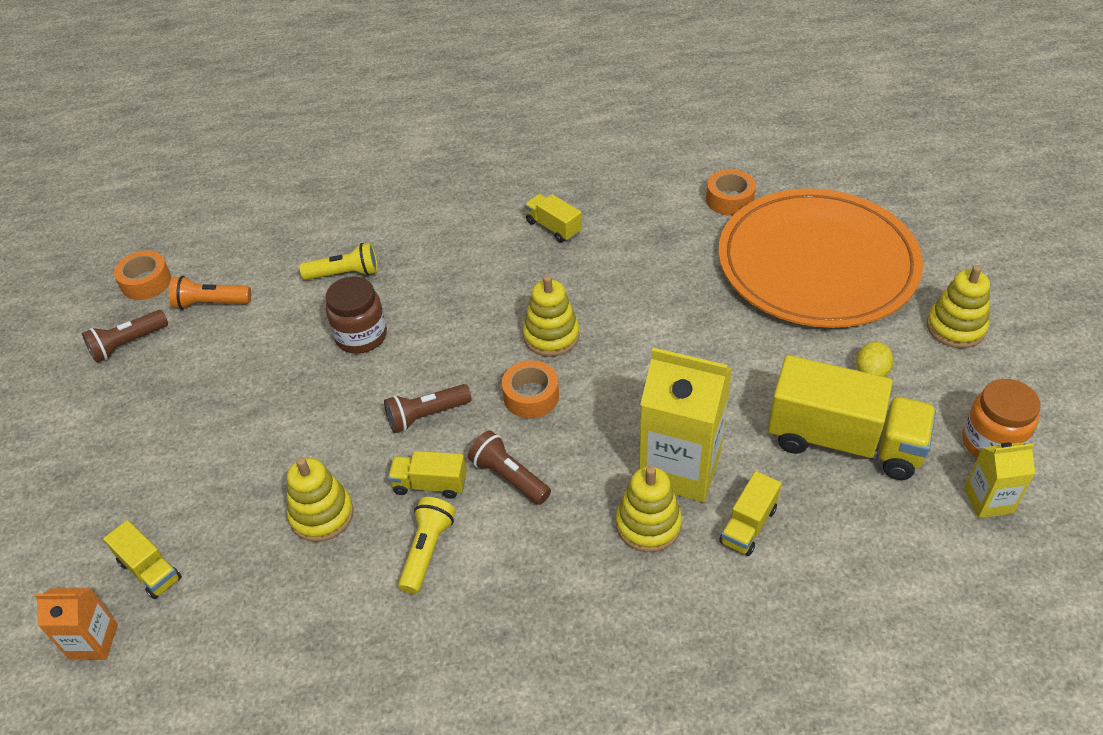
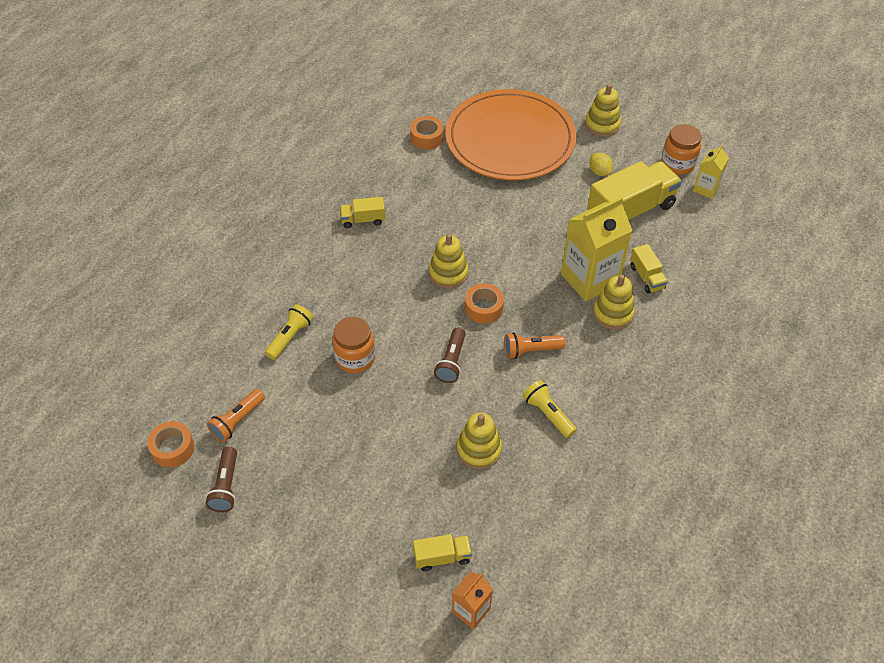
camera: 55 degrees left, 5 degrees up
brown jar [326,276,387,354] -> orange jar [332,317,375,373]
yellow truck [388,451,467,499] -> none
brown flashlight [468,431,551,505] -> orange flashlight [504,333,566,359]

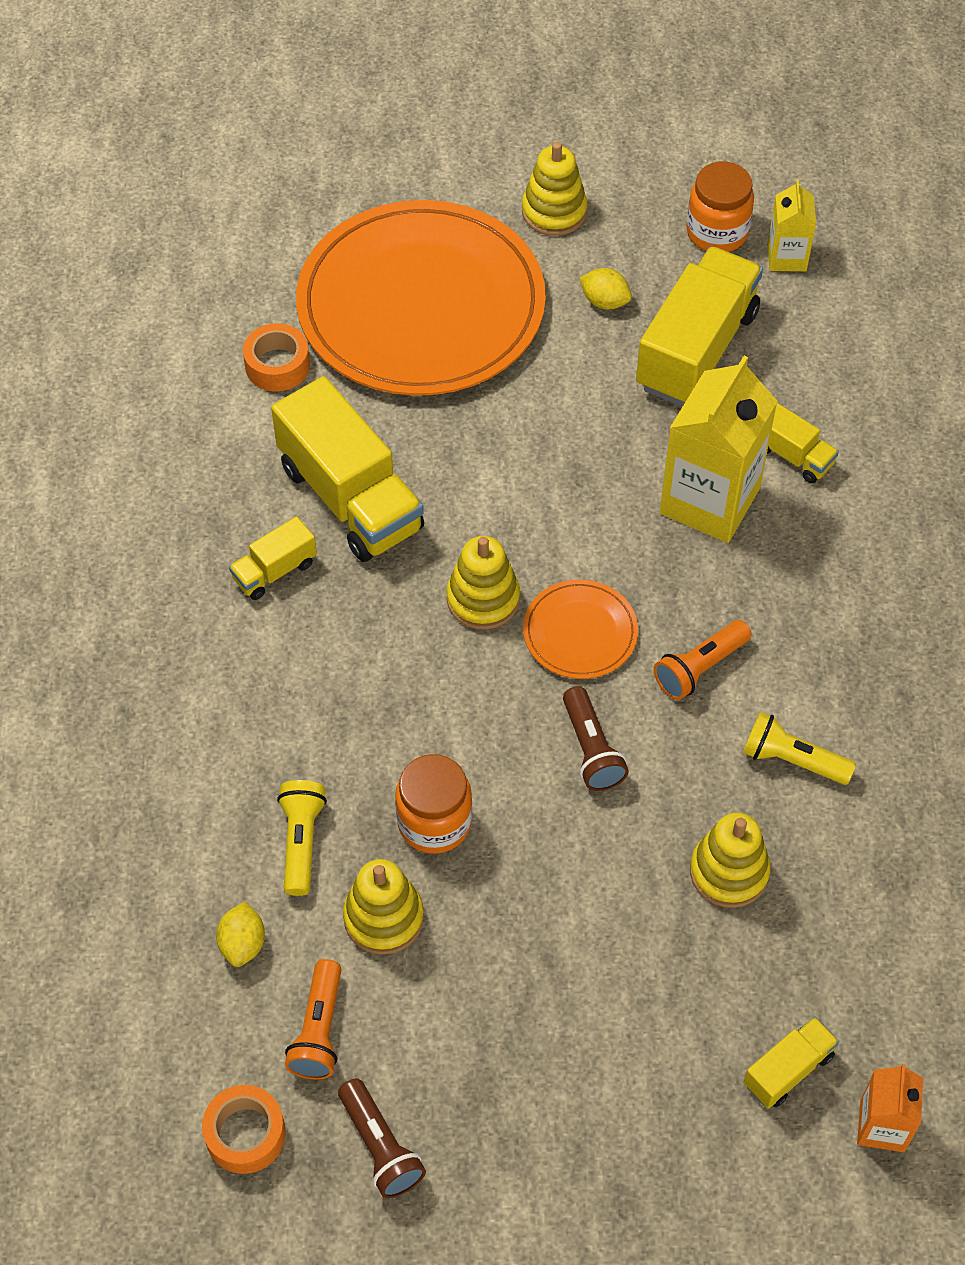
camera: 30 degrees left, 5 degrees up
orange tape [465,283,504,324] -> orange plate [523,580,638,679]
yellow stacking toy [593,274,635,330] -> yellow stacking toy moved to [343,859,424,955]
none -> yellow lemon [216,901,265,967]
none -> yellow truck [271,376,424,562]

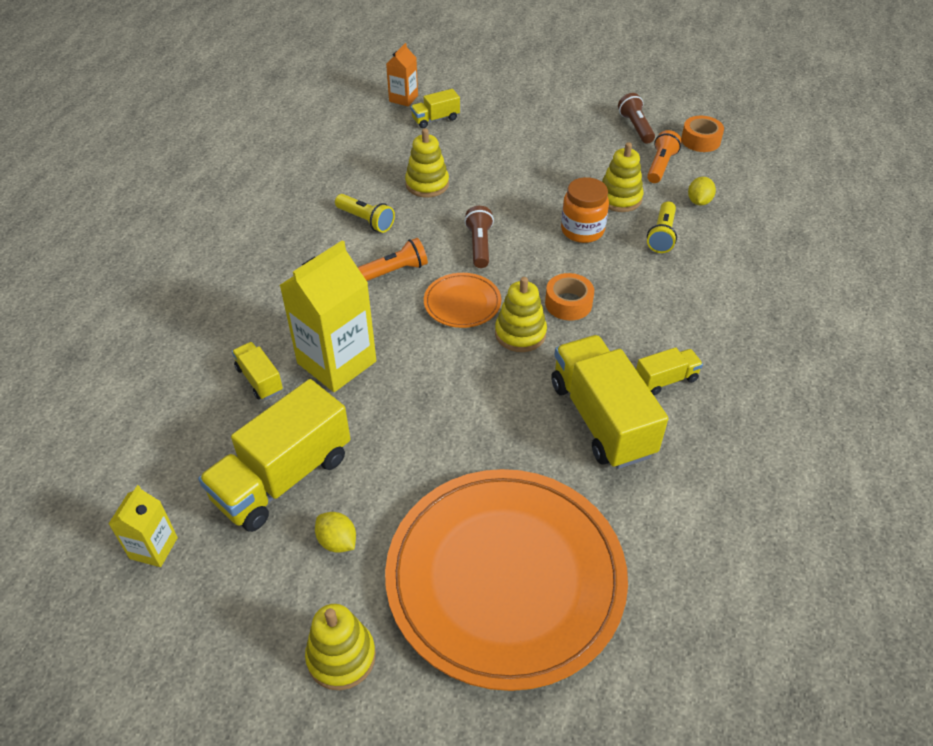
camera: 165 degrees left, 10 degrees down
orange tape [243,323,310,392] -> orange tape moved to [545,273,594,321]
orange jar [686,162,754,252] -> none

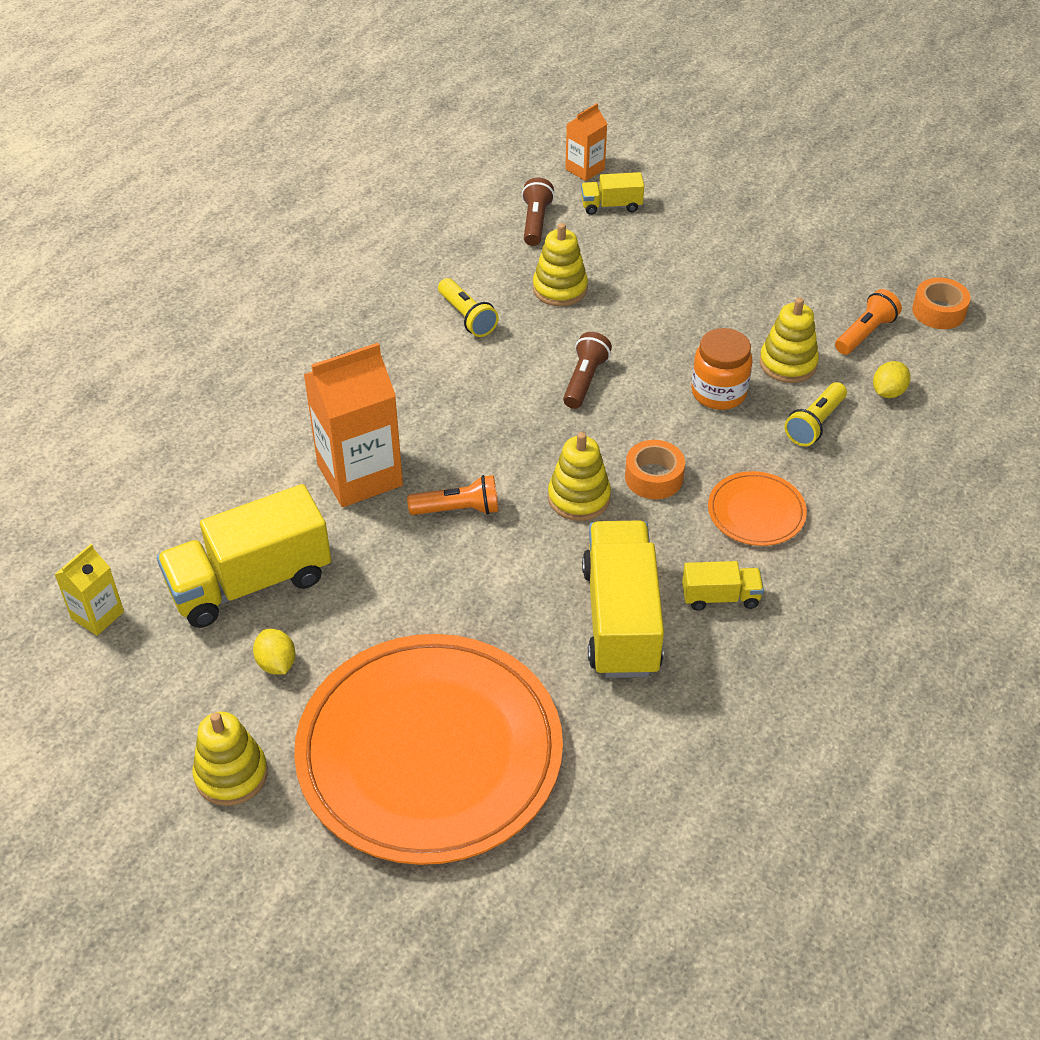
camera: 20 degrees right, 0 degrees up
yellow truck [232,342,283,400] -> none
yellow carton [280,240,376,392] -> orange carton [303,343,403,507]
orange flashlight [358,238,428,281] -> orange flashlight moved to [407,475,498,515]
orange plate [424,273,501,328] -> orange plate moved to [708,471,807,546]
brown flashlight [618,93,655,144] -> brown flashlight moved to [522,178,555,246]

